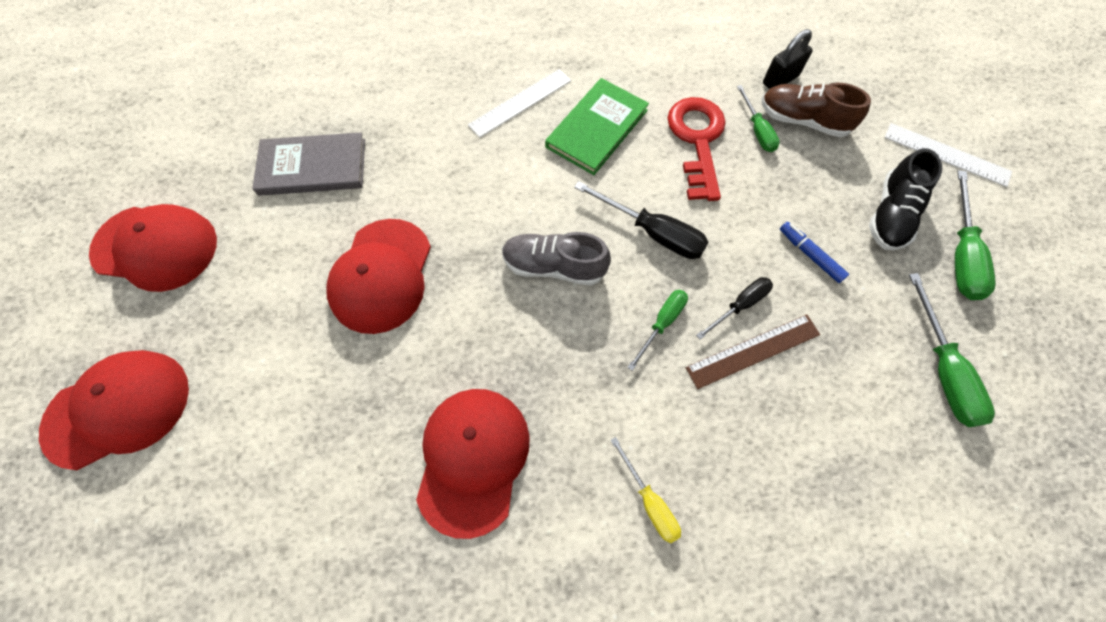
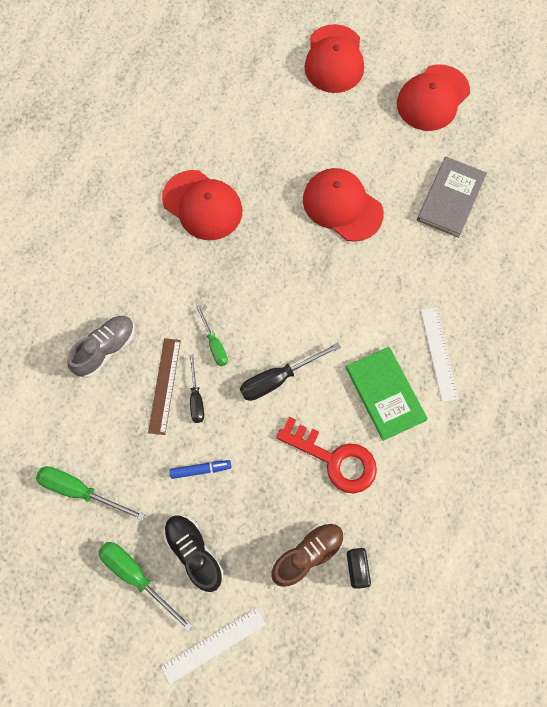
camera: 120 degrees right, 5 degrees up
grey shoe [502,232,611,286] -> grey shoe moved to [67,316,135,378]
yellow screwdriver [610,437,681,543] -> none
green screwdriver [737,85,780,152] -> none

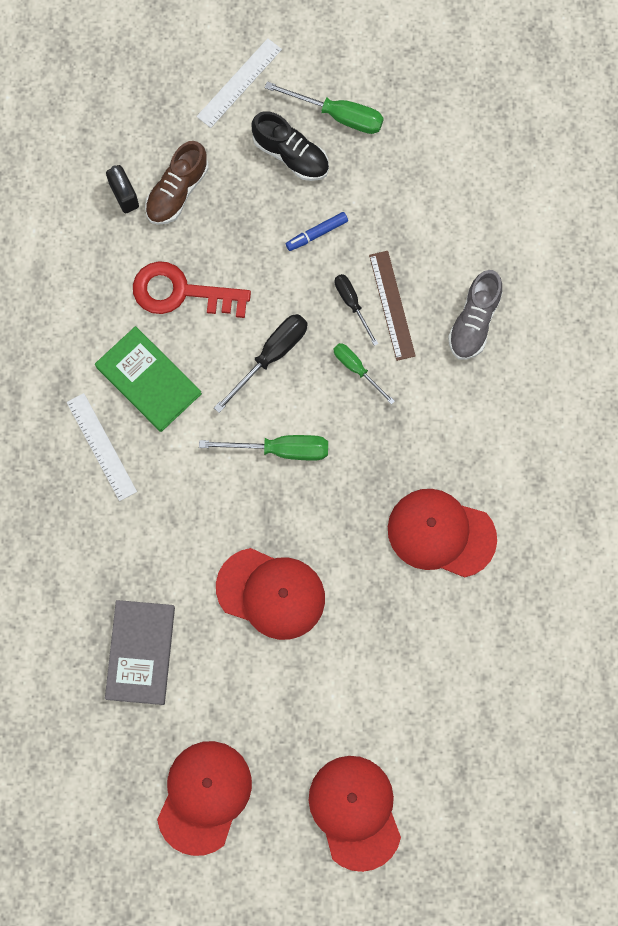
camera: 160 degrees right, 5 degrees up
green screwdriver [36,466,145,521] -> green screwdriver moved to [199,435,328,461]

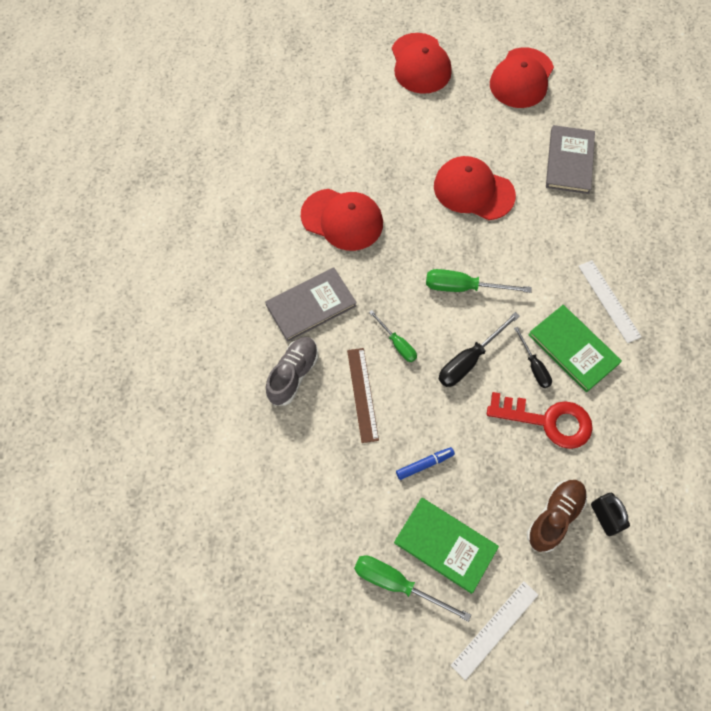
camera: 175 degrees left, 10 degrees down
black shoe [251,111,329,181] -> green book [394,498,499,594]
black screwdriver [335,274,378,346] -> black screwdriver moved to [514,327,552,388]
none -> grey book [265,267,357,342]

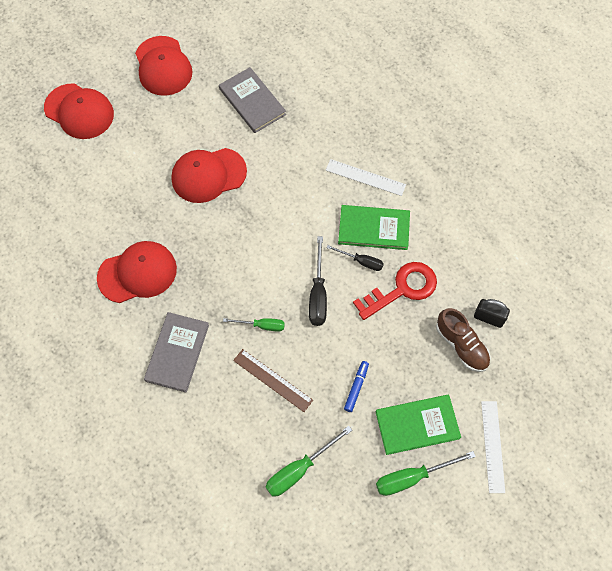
camera: 45 degrees left, 0 degrees up
grey shoe [266,337,318,406] -> none
green screwdriver [426,269,532,293] -> green screwdriver moved to [266,426,352,497]
brown shoe [527,480,587,553] -> brown shoe turned 150 degrees clockwise [436,308,491,372]

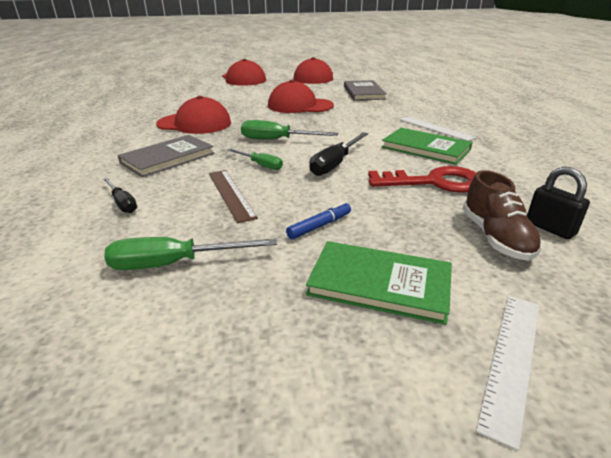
camera: 30 degrees right, 35 degrees down
black screwdriver [326,245,384,271] -> black screwdriver moved to [103,177,137,213]
green screwdriver [376,451,476,496] -> green screwdriver moved to [241,120,338,139]

